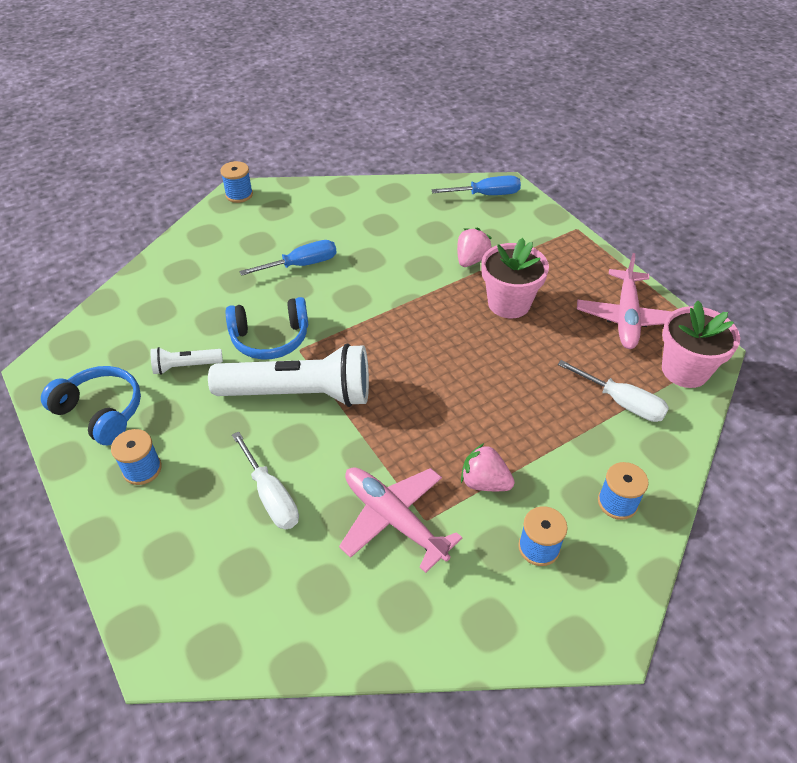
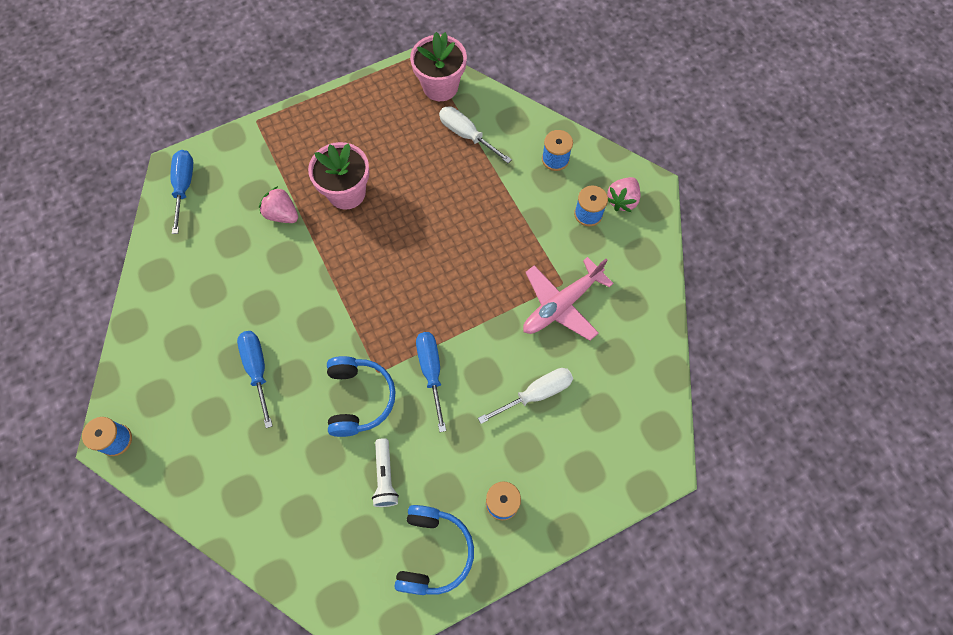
camera: 85 degrees left, 20 degrees up
blue headphones [41,366,141,445] -> blue headphones turned 150 degrees clockwise [394,505,474,595]
white flashlight [208,344,369,407] -> blue screwdriver [416,332,446,432]
pink strawberry [461,443,515,491] -> pink strawberry moved to [607,177,640,212]
white screwdriver [558,360,669,422] -> white screwdriver turned 90 degrees counterclockwise [439,106,512,163]
pink plane [577,253,672,349] -> none

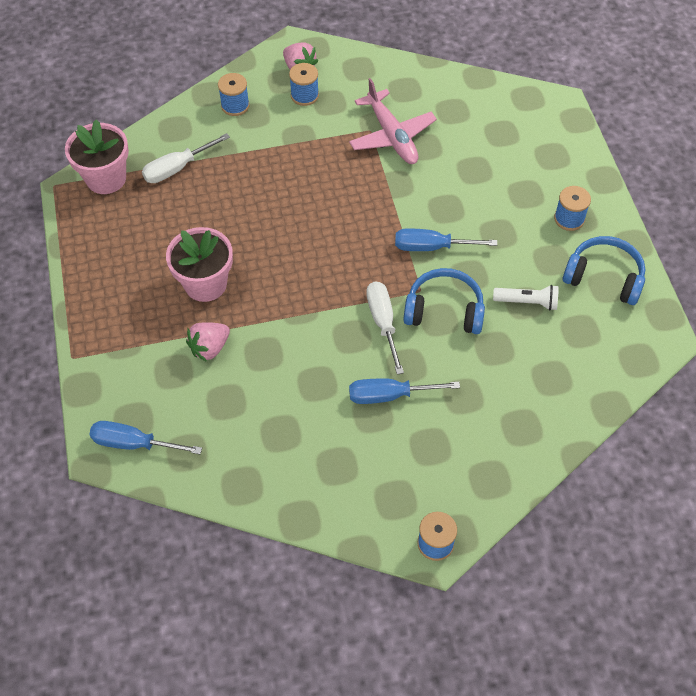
camera: 75 degrees left, 10 degrees down
white screwdriver [478,368,573,424] -> white screwdriver moved to [366,281,404,375]

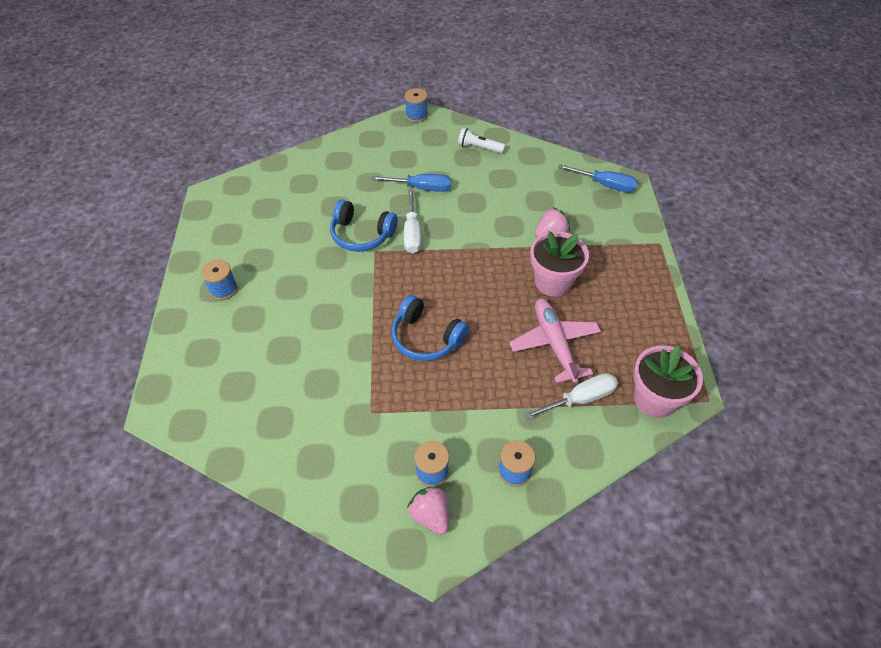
camera: 170 degrees left, 5 degrees down
pink plane [349,78,437,164] -> pink plane moved to [509,298,601,383]
blue screwdriver [395,228,497,251] -> none
white flashlight [493,285,559,310] -> white flashlight moved to [458,128,505,153]
blue headphones [563,236,645,305] -> blue headphones moved to [391,295,469,361]

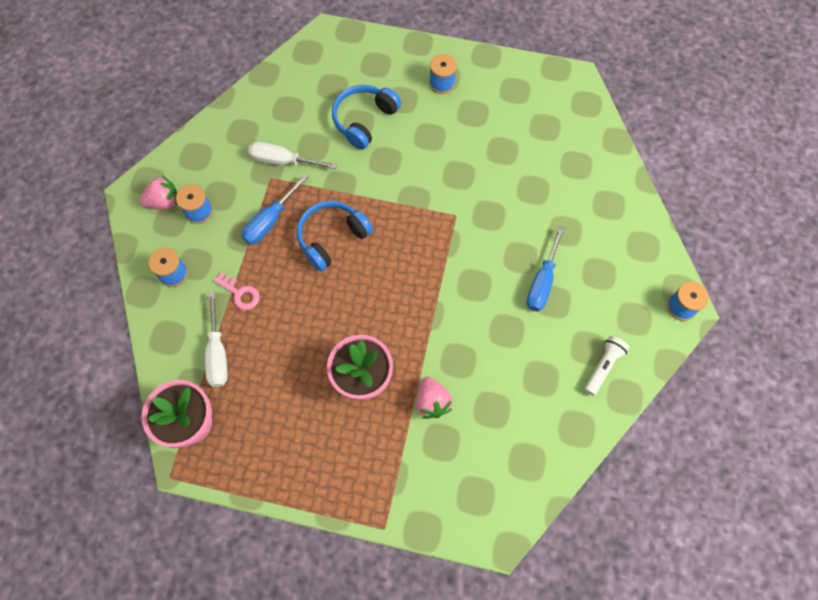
camera: 105 degrees right, 15 degrees up
blue headphones [330,199,398,252] -> blue headphones moved to [332,85,401,150]
white screwdriver [404,189,421,253] -> white screwdriver moved to [248,142,337,169]
pink plane [509,298,601,383] -> none
blue screwdriver [558,164,638,193] -> blue screwdriver moved to [242,174,308,245]
none -> pink key [214,272,260,310]

